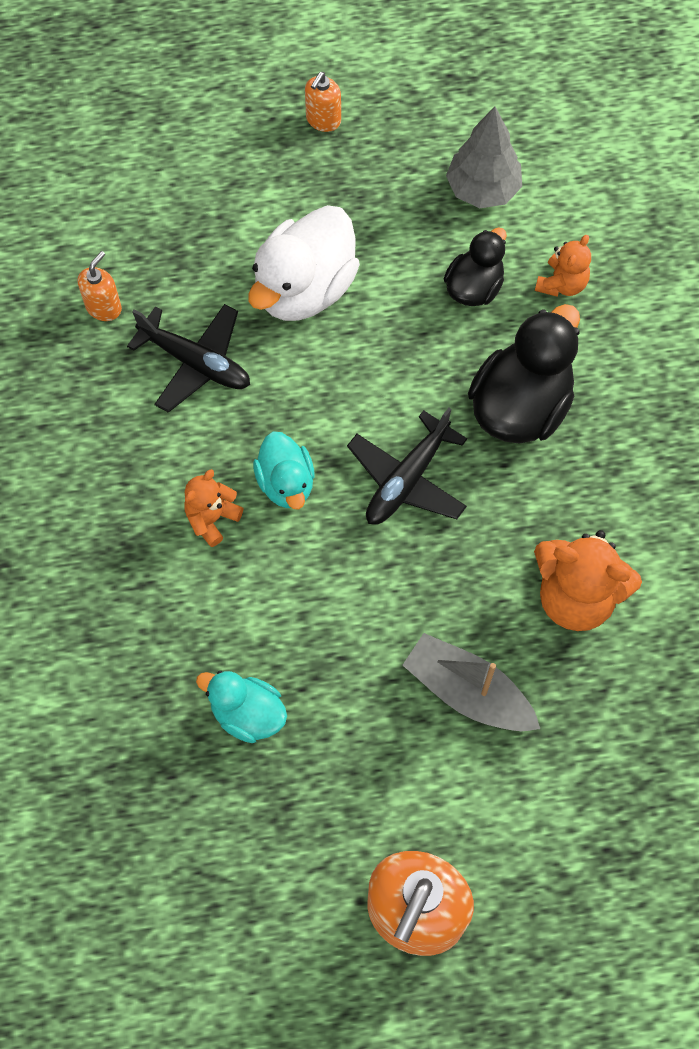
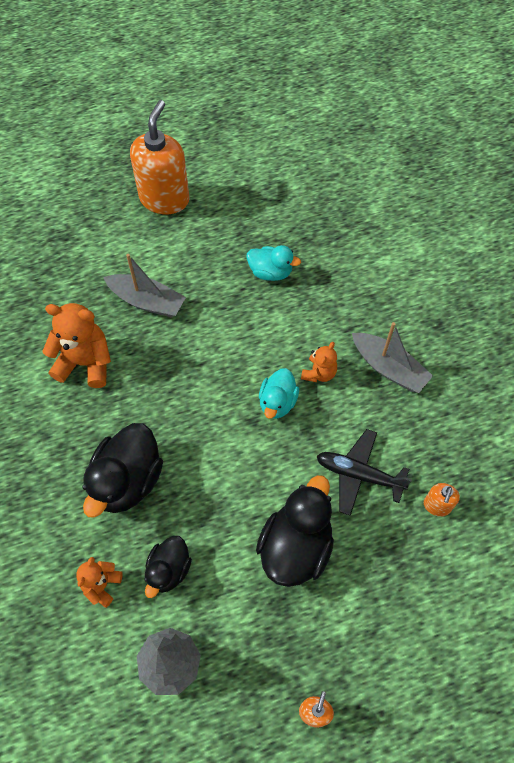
camera: 170 degrees right, 5 degrees down
white duck [248,205,360,321] -> black duck [256,475,334,587]
turquoise duck [253,431,315,509] -> turquoise duck turned 135 degrees counterclockwise [259,368,299,419]
black plane [347,408,467,525] -> none
none -> grey boat [352,322,433,393]

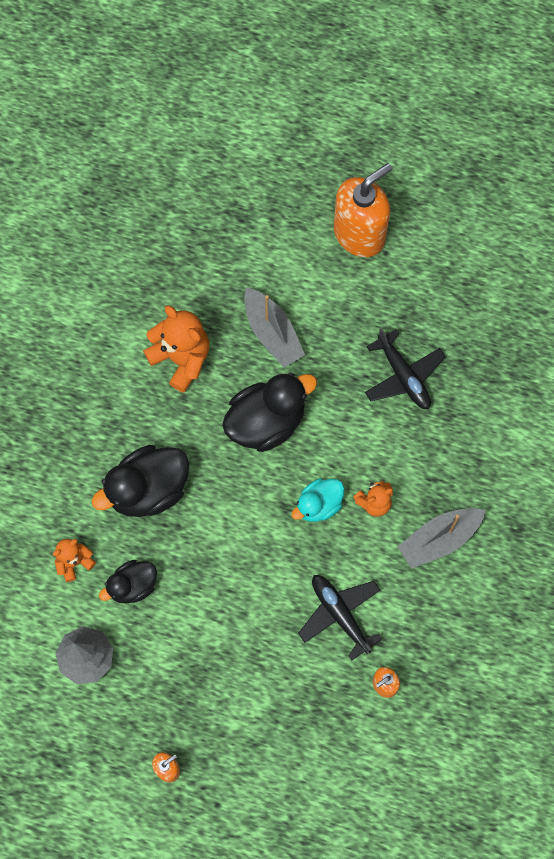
camera: 35 degrees right, 10 degrees up
turquoise duck [247,245,301,281] -> black plane [365,328,445,409]
black duck [256,475,334,587] -> black duck moved to [222,373,317,452]
grey boat [352,322,433,393] -> grey boat turned 75 degrees clockwise [398,508,486,569]

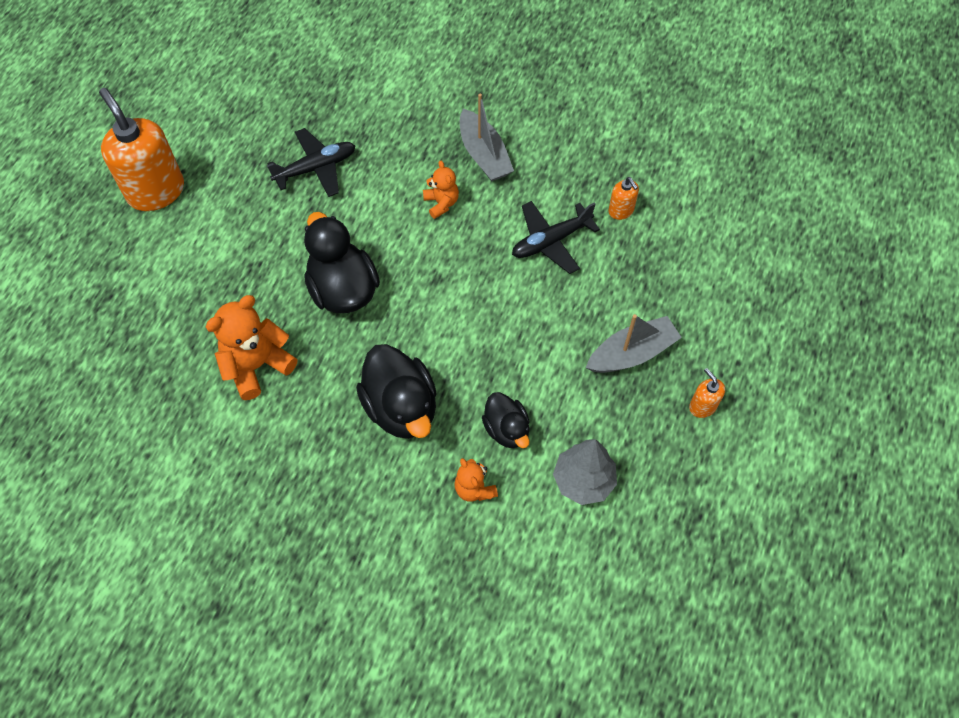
camera: 85 degrees left, 10 degrees down
grey boat [244,287,305,367] -> grey boat moved to [586,314,682,373]
turquoise duck [291,479,344,522] -> none

